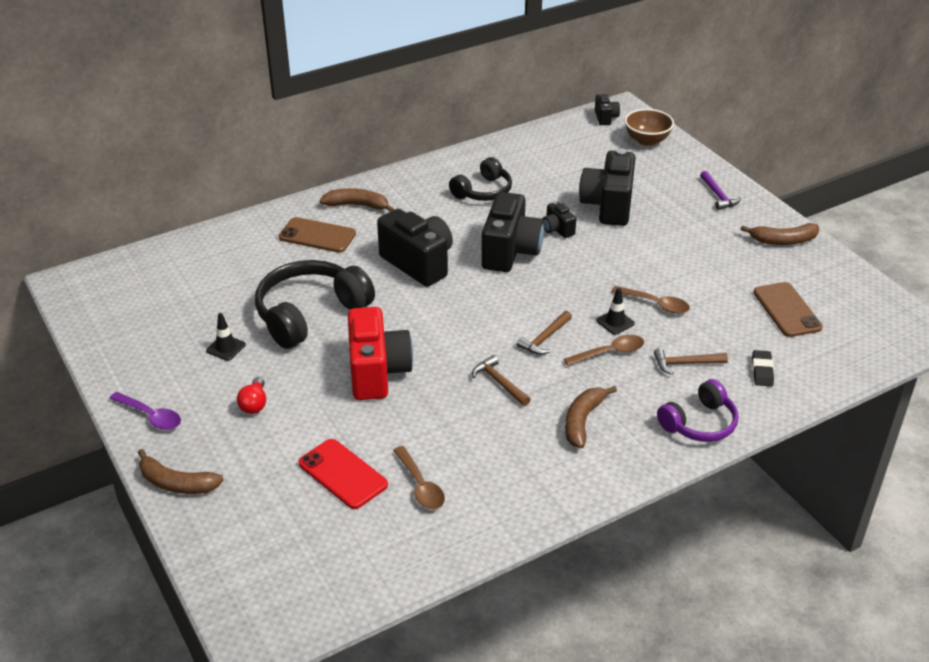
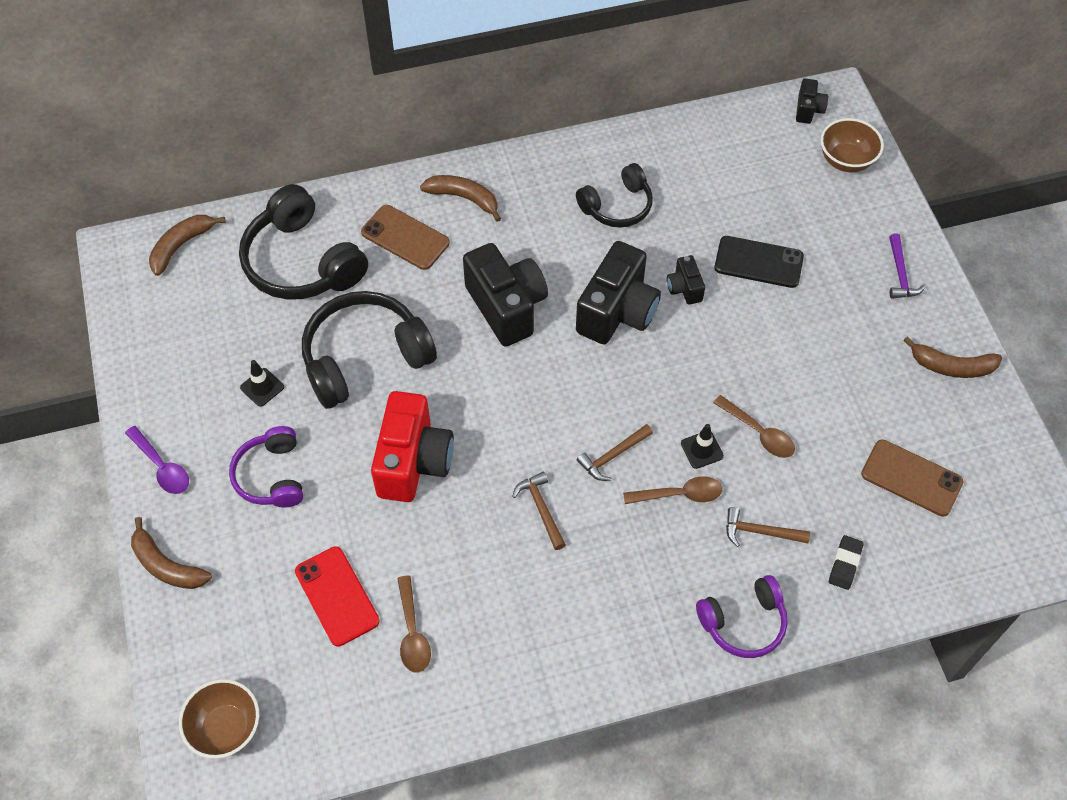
camera: 15 degrees right, 20 degrees up
red light bulb [237,377,266,414] -> purple headphones [229,426,303,507]
brown banana [565,386,617,449] -> brown banana moved to [149,215,226,276]
black camera [579,148,635,226] -> black phone [714,236,804,288]
brown phone [753,282,823,337] -> brown phone turned 60 degrees counterclockwise [861,440,964,516]
none -> brown bowl [179,679,259,759]
none -> black headphones [239,184,368,300]

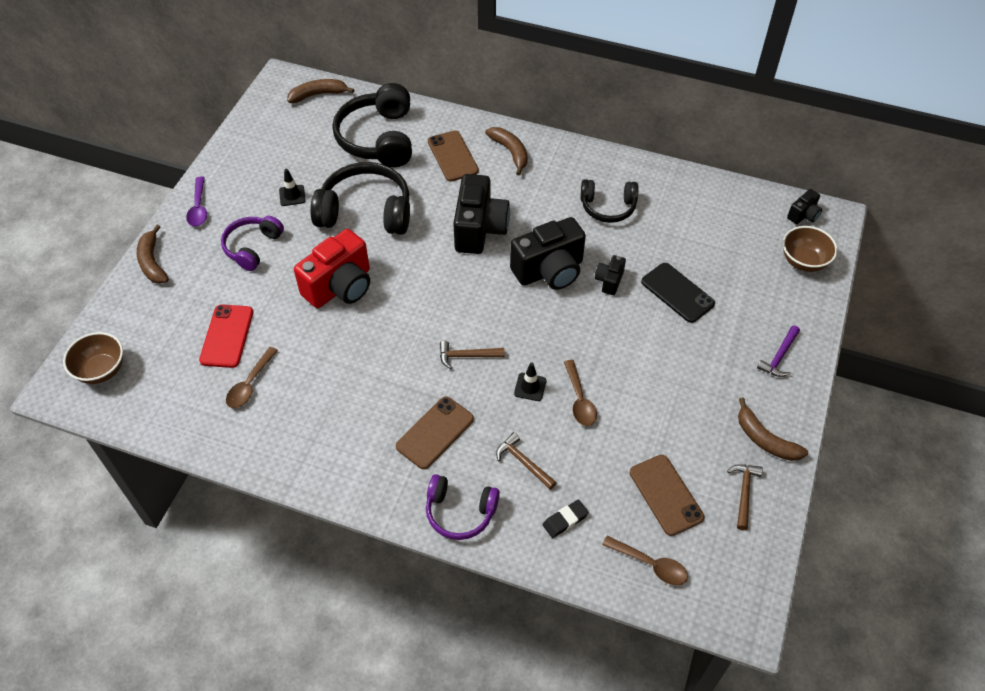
camera: 35 degrees right, 5 degrees down
brown hammer [512,472,566,550] -> brown hammer moved to [727,464,763,530]
brown spoon [623,477,722,504] -> brown spoon moved to [602,536,688,585]
none -> brown phone [396,396,474,469]

